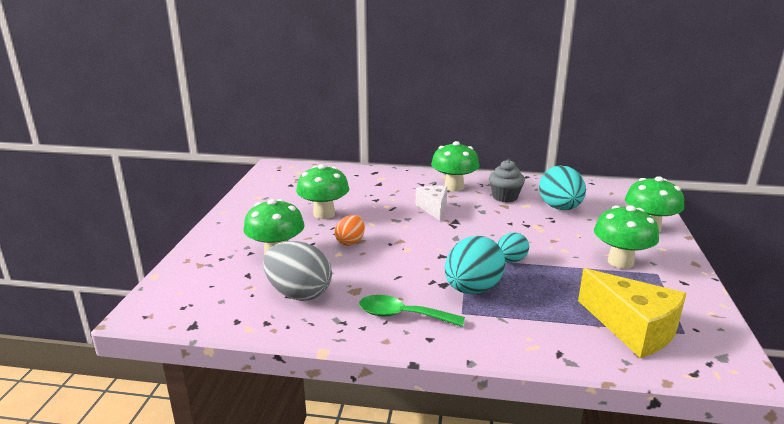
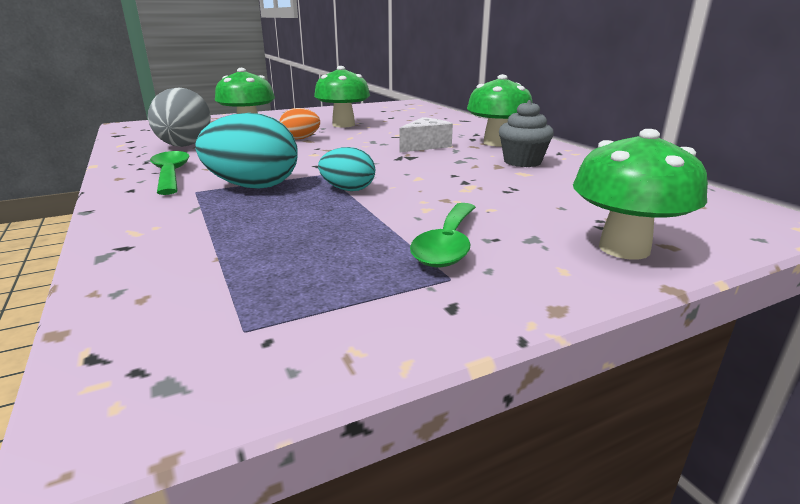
camera: 55 degrees right, 0 degrees up
turquoise egg [539,166,586,210] -> none
yellow cheese [578,268,687,358] -> none
green mushroom [594,205,659,269] -> green spoon [410,203,476,268]

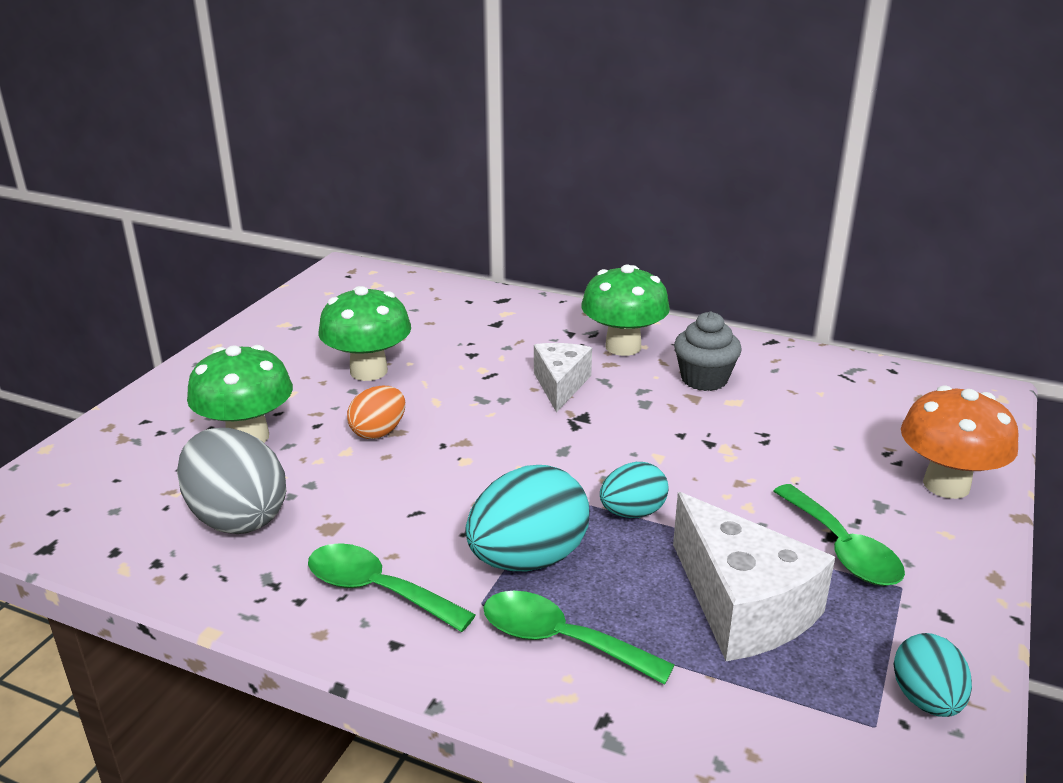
camera: 40 degrees left, 5 degrees up
green mushroom [573,129,708,260] -> orange mushroom [901,385,1019,499]
none -> green spoon [483,591,674,685]
none -> white cheese [673,492,835,661]
none -> turquoise egg [893,633,972,717]

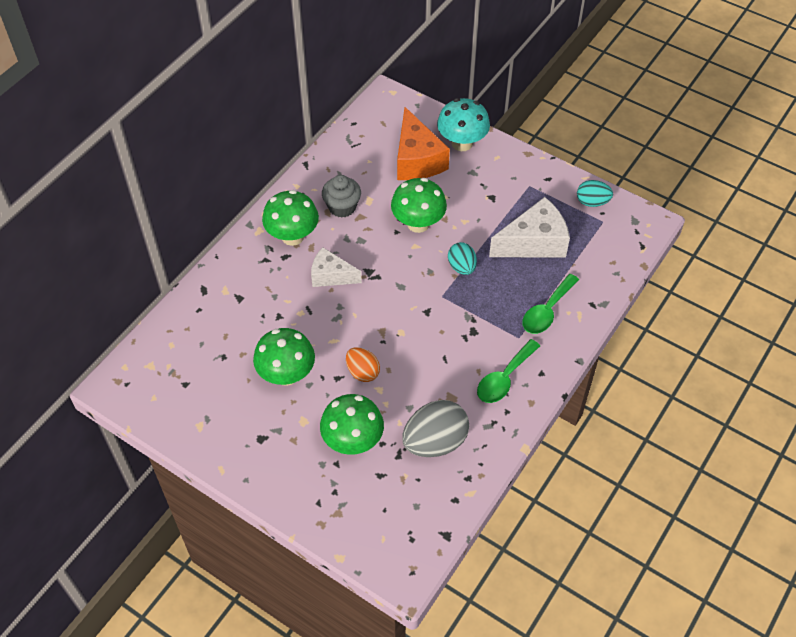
camera: 80 degrees left, 25 degrees up
turquoise egg [465,465,590,571] -> none
green spoon [773,484,905,586] -> none
orange mushroom [901,385,1019,499] -> turquoise mushroom [437,98,490,151]
none -> green mushroom [391,178,447,233]
none -> orange cheese [397,107,450,180]

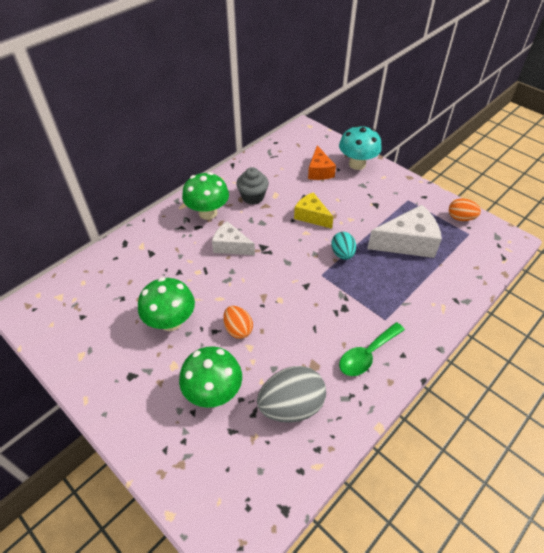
camera: 10 degrees right, 5 degrees down
green mushroom [391,178,447,233] -> yellow cheese [294,192,334,229]
orange cheese [397,107,450,180] -> orange cheese [308,146,336,180], size x0.63
green spoon [522,274,579,334] -> none
turquoise egg [577,180,613,207] -> orange egg [449,198,481,221]

